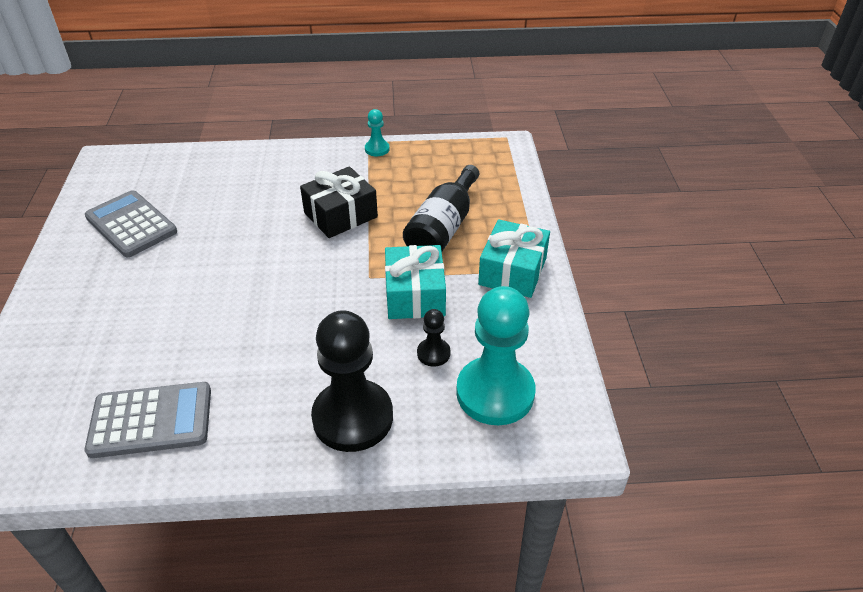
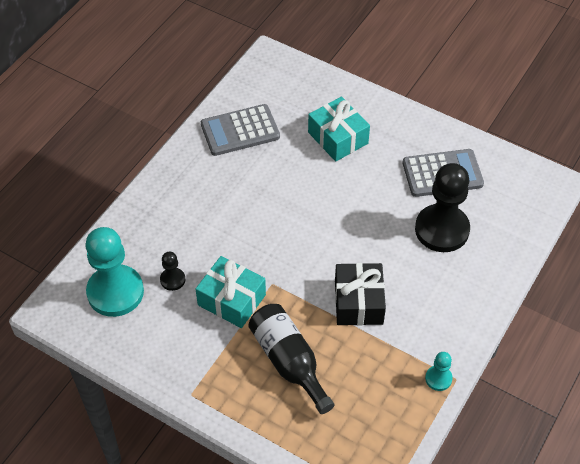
camera: 125 degrees right, 10 degrees up
grey calculator [85,382,211,458] -> grey calculator turned 45 degrees clockwise [201,104,280,156]
black pawn [311,310,393,452] -> black pawn moved to [415,163,470,252]
turquoise gift [478,219,550,298] -> turquoise gift moved to [308,97,370,162]

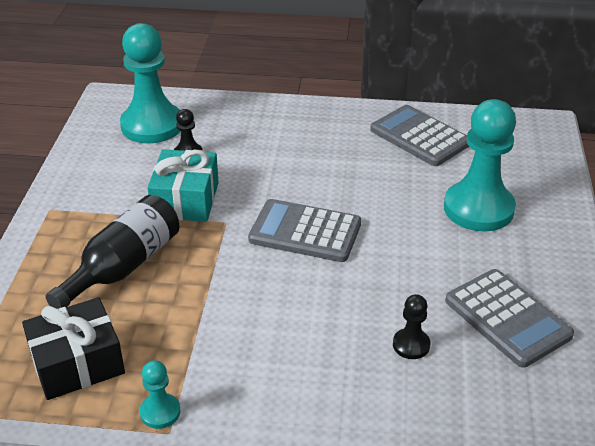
camera: 65 degrees right, 15 degrees down
turquoise gift [308,97,370,162] -> turquoise pawn [444,99,516,232]
black gift [335,263,386,325] -> black gift moved to [22,297,125,400]
black pawn [415,163,470,252] -> black pawn [393,294,430,359], size x0.45
none -> grey calculator [248,199,361,262]

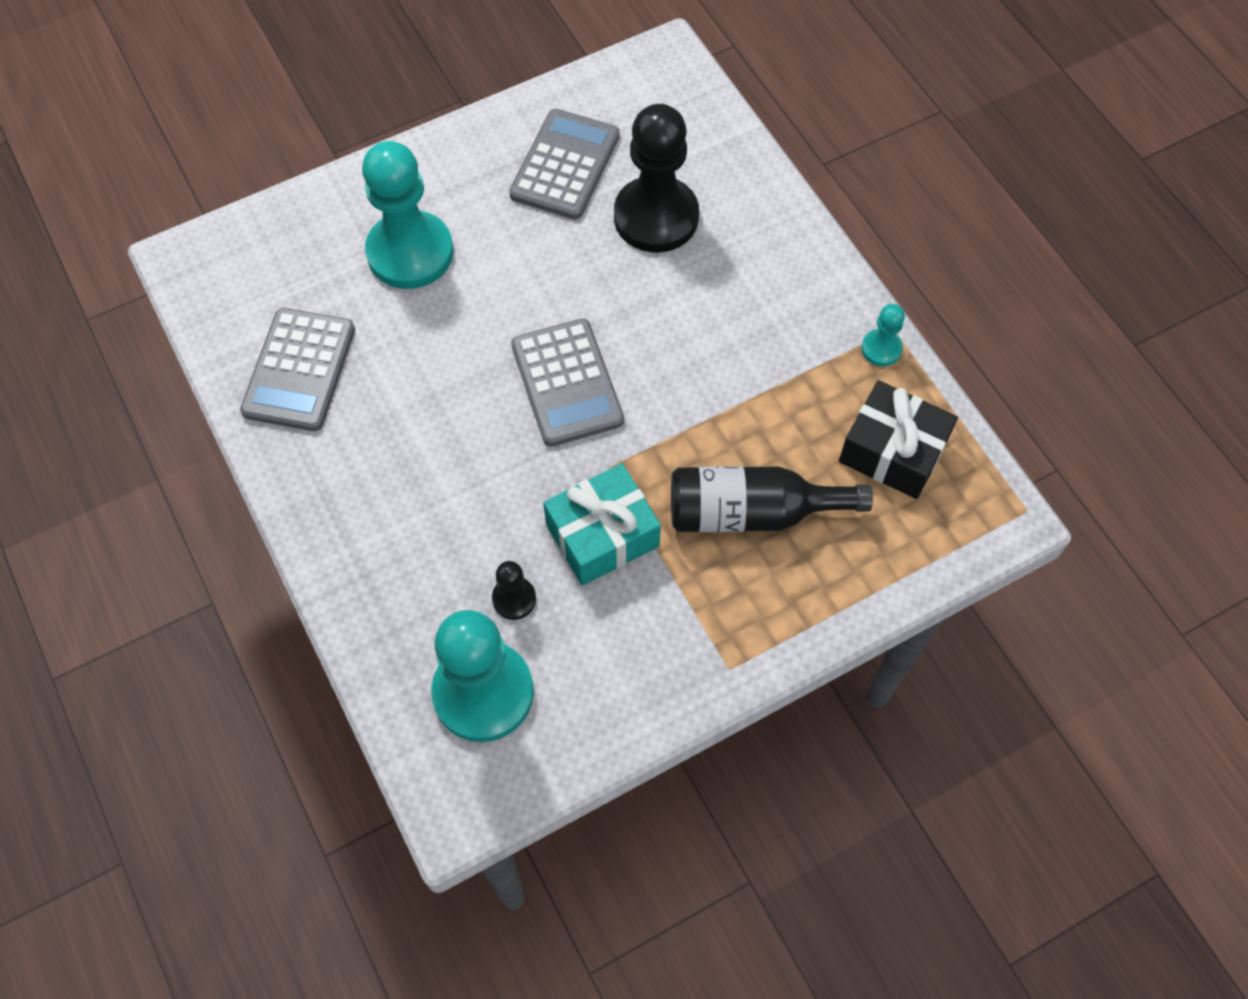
camera: 125 degrees left, 25 degrees up
black pawn [393,294,430,359] -> black pawn [614,104,699,252], size x2.22

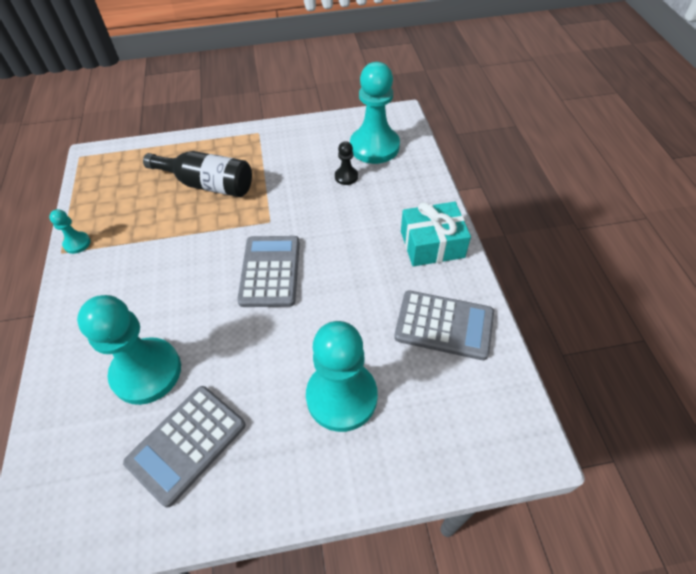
camera: 160 degrees left, 10 degrees down
grey calculator [240,308,355,431] -> grey calculator turned 75 degrees clockwise [394,290,494,360]
turquoise gift [543,463,661,586] -> turquoise gift moved to [401,202,471,266]
black pawn [614,104,699,252] -> turquoise pawn [77,295,181,405]
black gift [839,380,958,499] -> none

